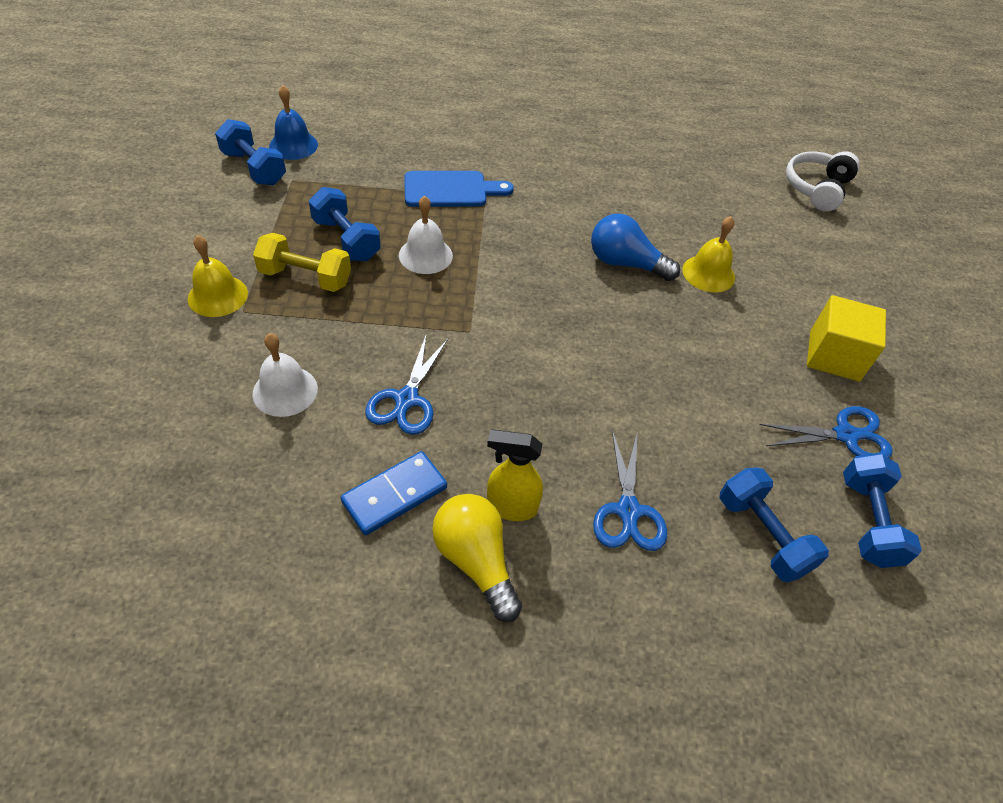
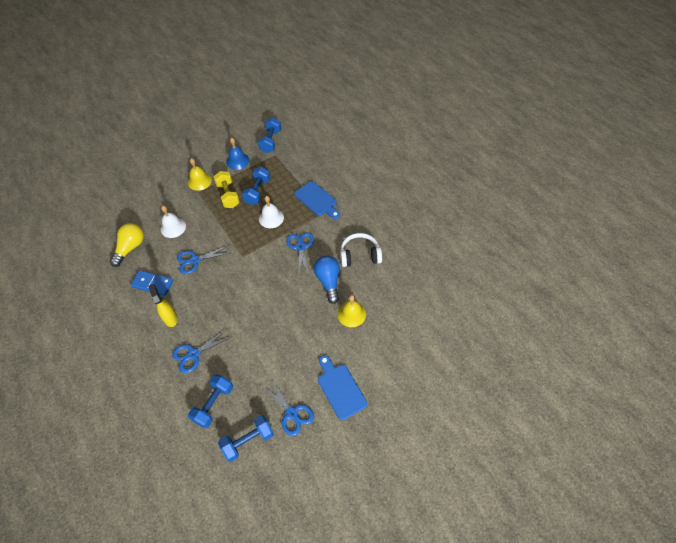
camera: 60 degrees right, 5 degrees up
blue bell [269,85,318,160] -> blue bell moved to [226,138,250,170]
yellow light bulb [432,494,522,622] -> yellow light bulb moved to [110,223,144,267]
white headphones [786,151,860,212] -> white headphones moved to [340,233,382,267]
yellow cube [807,295,886,382] -> blue cutting board [318,355,367,420]
none -> blue scissors [286,232,314,276]

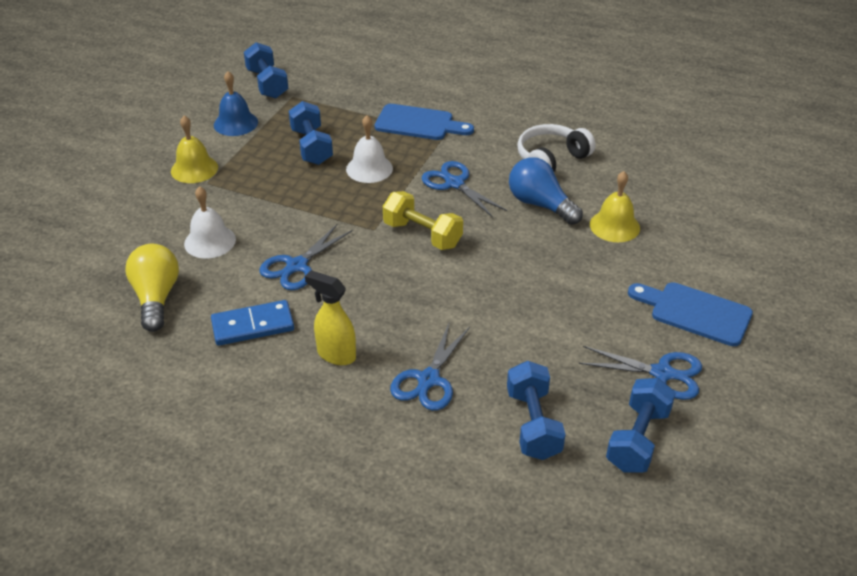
camera: 35 degrees left, 15 degrees down
yellow dumbbell [213,171,240,208] -> yellow dumbbell moved to [383,191,463,250]

